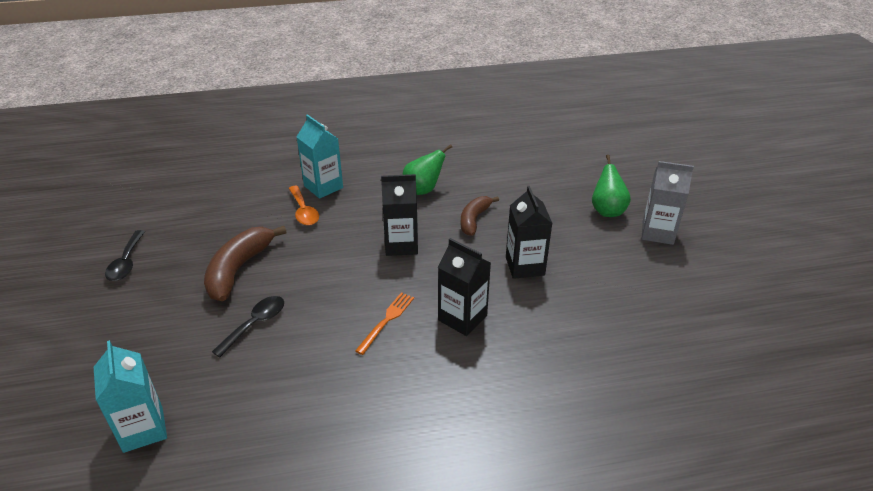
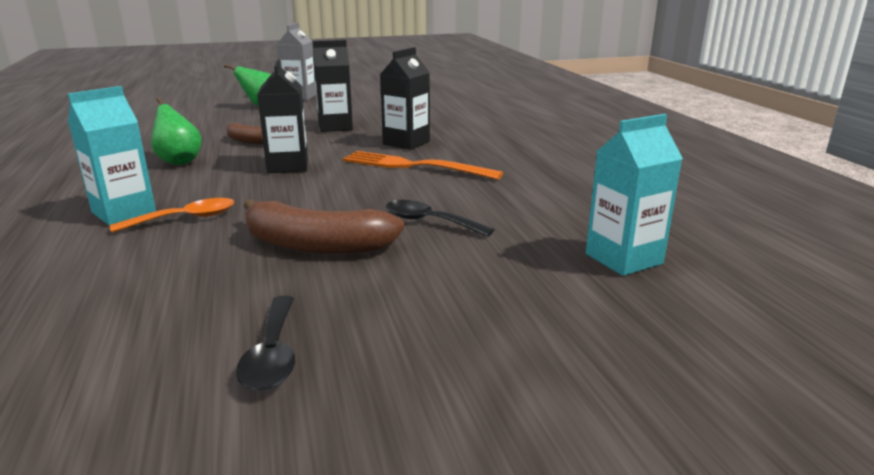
camera: 95 degrees left, 15 degrees down
black spoon [105,230,145,281] -> black spoon turned 90 degrees clockwise [236,296,295,391]
orange fork [355,292,414,355] -> orange fork [343,151,503,180], size x1.71

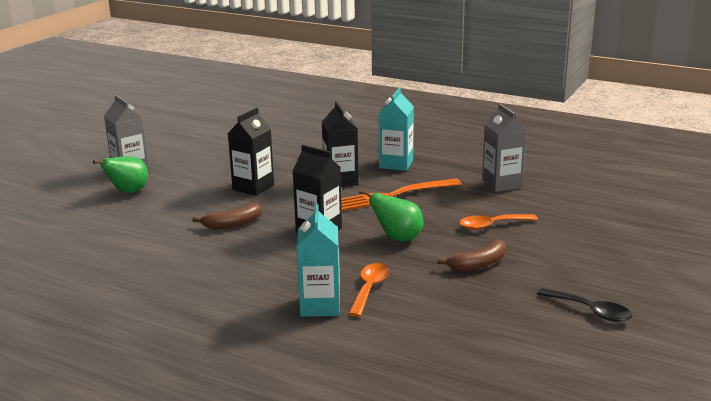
camera: 45 degrees left, 0 degrees up
green pear [151,97,202,165] -> green pear moved to [359,190,423,241]
brown banana [244,199,405,255] -> brown banana [437,240,506,272], size x0.63
black spoon [386,200,495,237] -> orange spoon [459,214,538,230]
turquoise carton [586,114,683,276] -> turquoise carton moved to [379,87,414,171]
none -> grey carton [482,103,527,192]

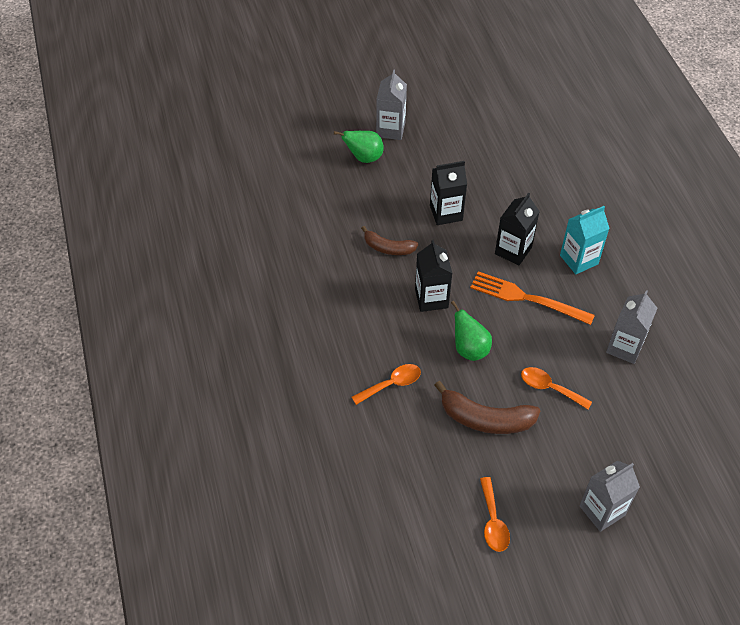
camera: 45 degrees right, 30 degrees up
turquoise carton [296,204,340,317] -> none
brown banana [437,240,506,272] -> brown banana [434,381,540,434], size x1.59
black spoon [537,288,632,322] -> orange spoon [480,477,510,552]
none -> grey carton [580,461,640,532]

